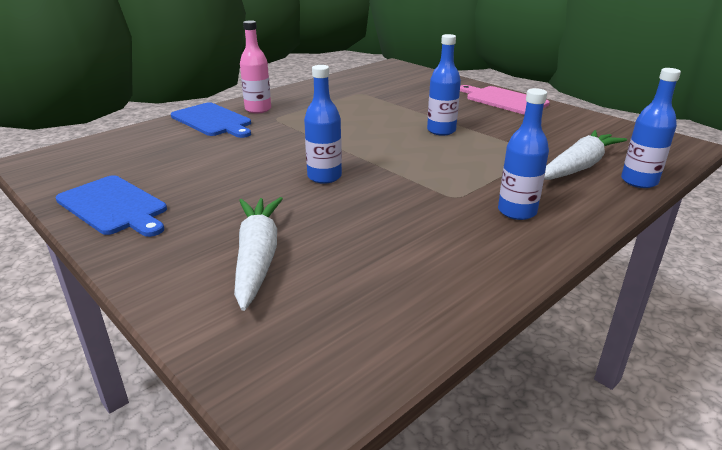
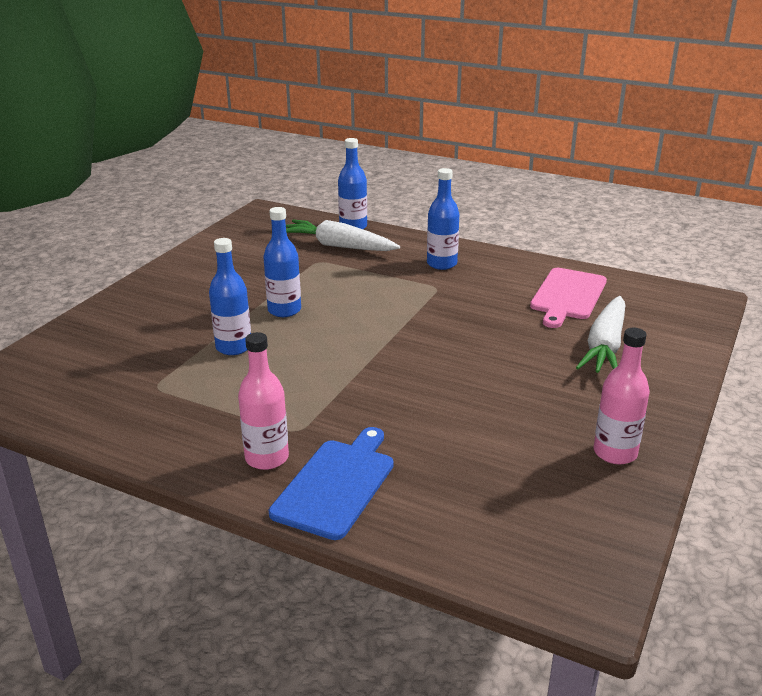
camera: 110 degrees left, 0 degrees up
blue cutting board [56,175,167,237] -> pink bottle [594,328,650,465]
white carrot [234,197,283,311] -> white carrot turned 45 degrees counterclockwise [576,296,625,373]
blue bottle [304,65,342,184] -> blue bottle moved to [209,238,251,355]
pink cutting board [460,85,550,115] -> pink cutting board moved to [530,268,607,328]

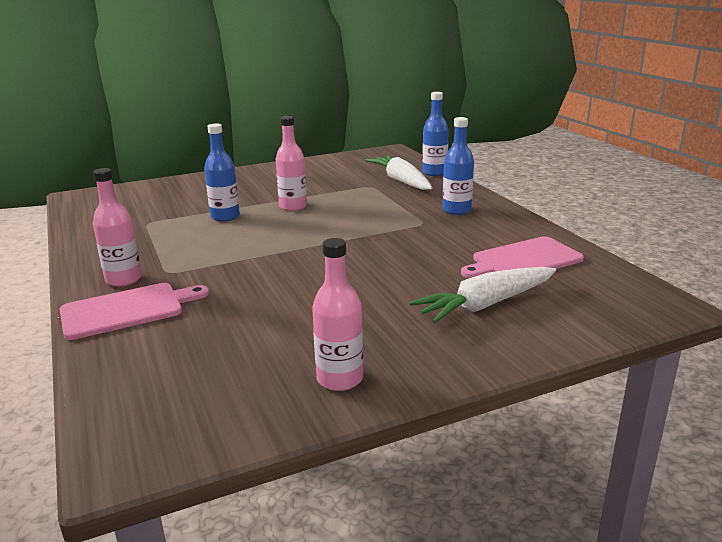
camera: 40 degrees right, 5 degrees down
blue bottle [263,207,301,317] -> pink bottle [276,116,307,211]
blue cutting board [269,427,394,540] -> pink cutting board [60,283,209,340]

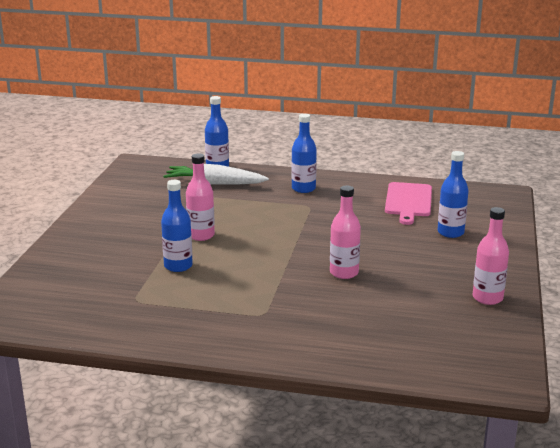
camera: 55 degrees left, 0 degrees up
pink cutting board [60,283,209,340] -> none
pink bottle [93,168,142,287] -> pink bottle moved to [330,185,361,279]
white carrot [409,267,556,323] -> blue bottle [438,151,469,238]

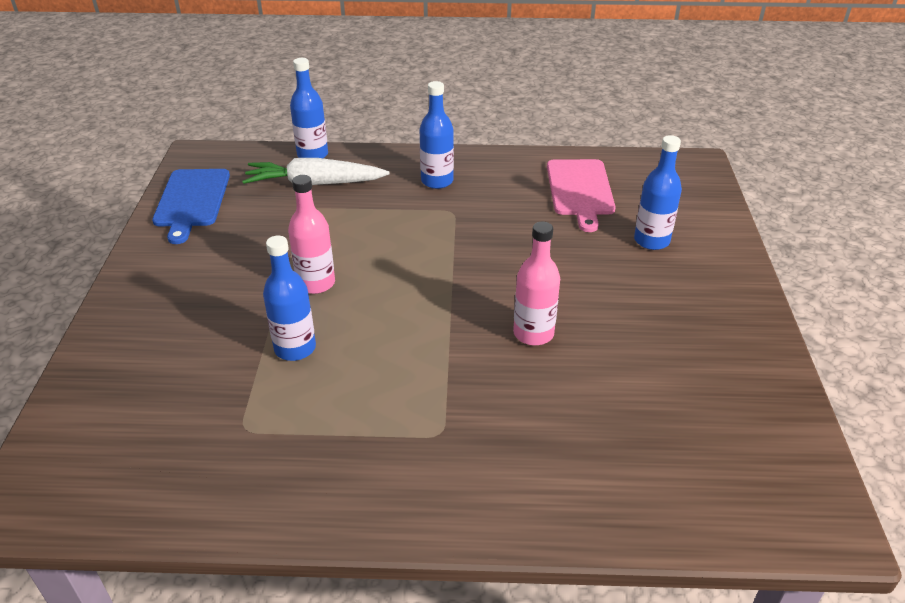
camera: 10 degrees left, 15 degrees up
pink bottle [473,207,509,305] -> none
none -> blue cutting board [152,169,230,244]

